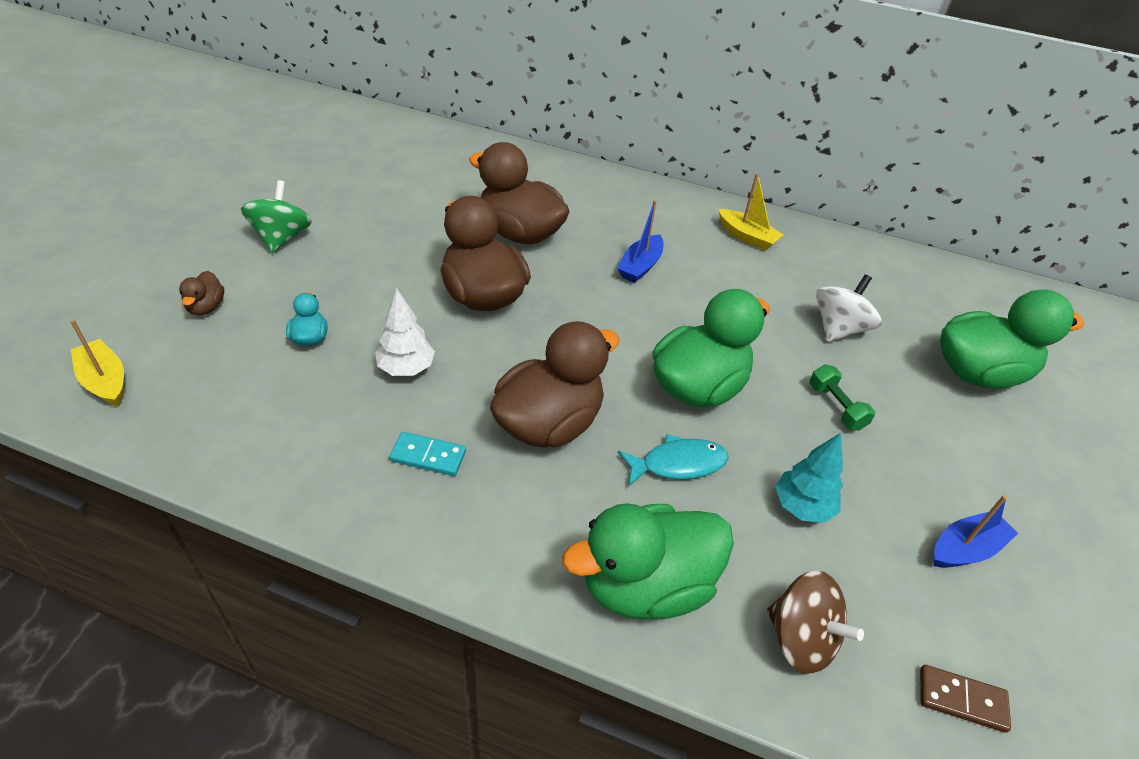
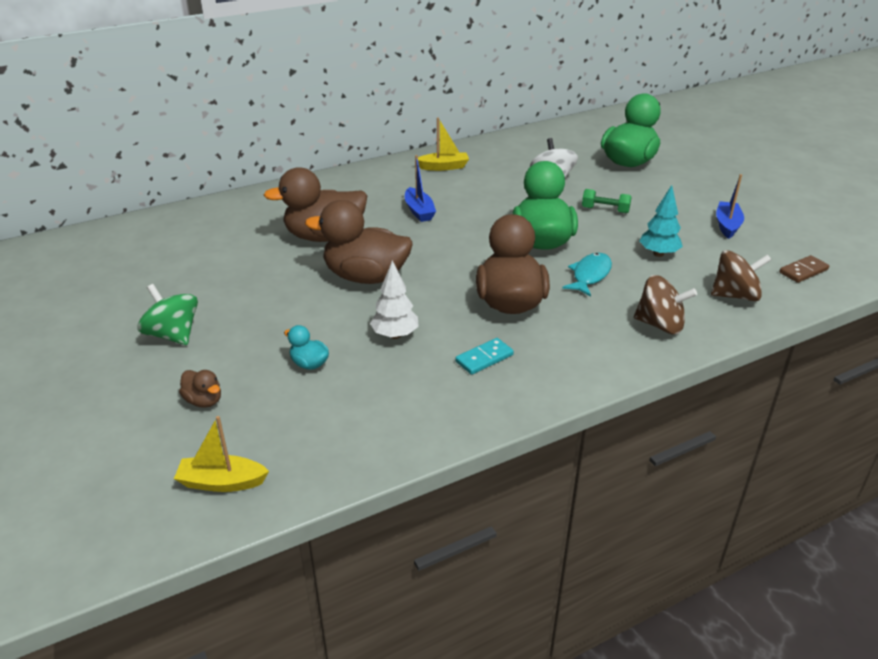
camera: 45 degrees left, 10 degrees down
green duck [563,503,734,620] -> brown spinning top [634,275,697,334]

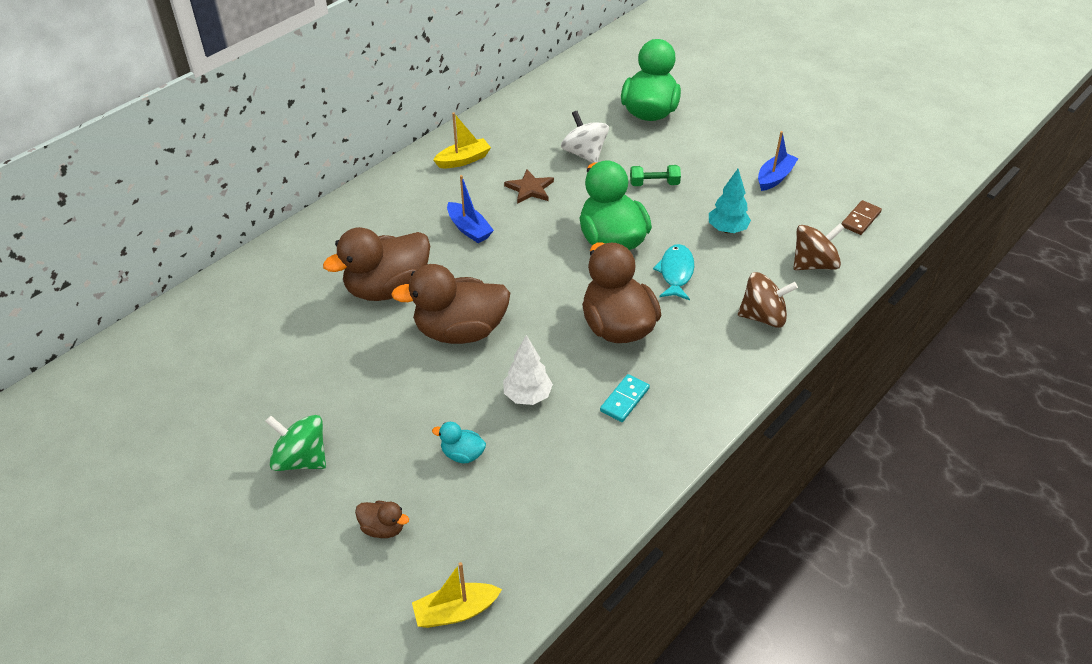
camera: 20 degrees left, 10 degrees up
blue boat [716,174,744,239] -> blue boat turned 45 degrees clockwise [758,131,798,191]
none -> brown star [504,169,554,204]

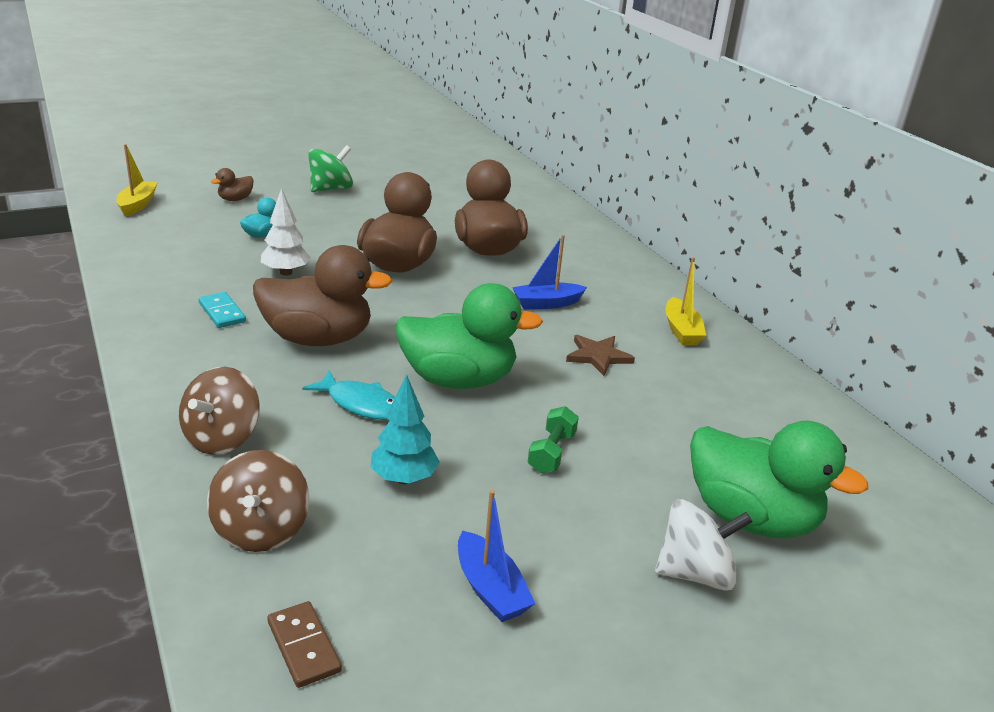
camera: 110 degrees right, 15 degrees down
white spinning top [561,111,609,163] -> white spinning top moved to [655,499,753,591]

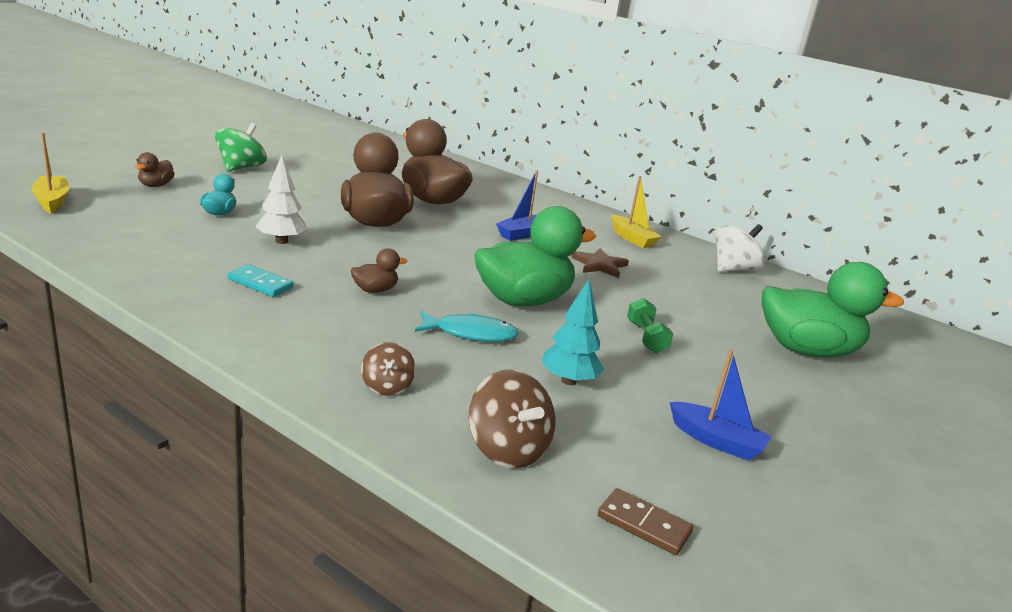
camera: 30 degrees left, 5 degrees down
brown spinning top [179,367,260,455] -> brown spinning top [361,342,416,396], size x0.60
brown duck [253,245,392,346] -> brown duck [350,248,407,293], size x0.44
white spinning top [655,499,753,591] -> white spinning top moved to [715,224,765,272]

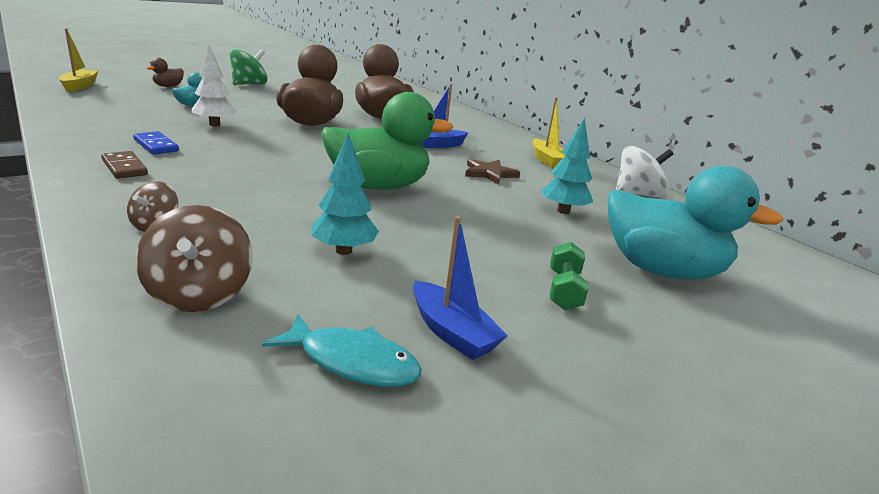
camera: 20 degrees right, 0 degrees up
turquoise domino [228,264,294,297] -> blue domino [133,131,179,155]
brown duck [350,248,407,293] -> none
turquoise fish [415,311,519,342] -> turquoise fish moved to [262,314,422,387]
brown domino [598,488,693,555] -> brown domino moved to [101,151,148,179]
green dumbbell [627,298,673,353] -> green dumbbell moved to [550,242,589,310]
green duck [762,262,904,357] -> turquoise duck [608,166,783,279]
none -> turquoise tree [541,118,593,214]

